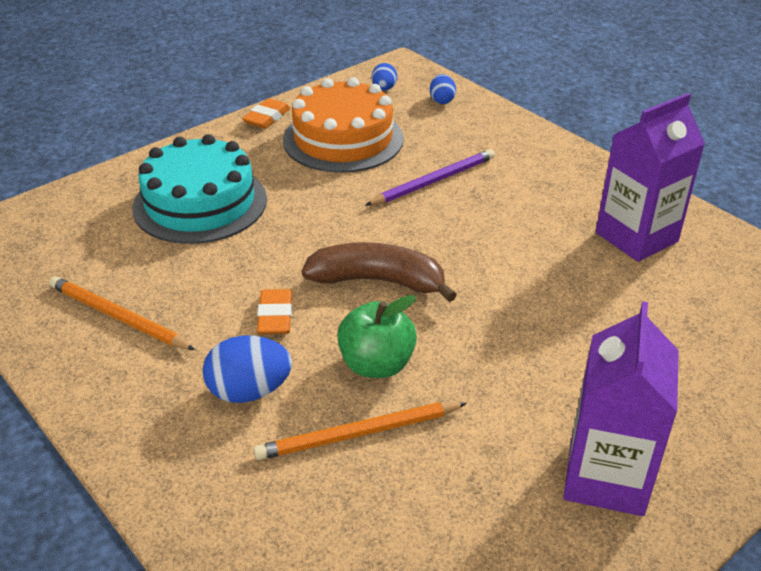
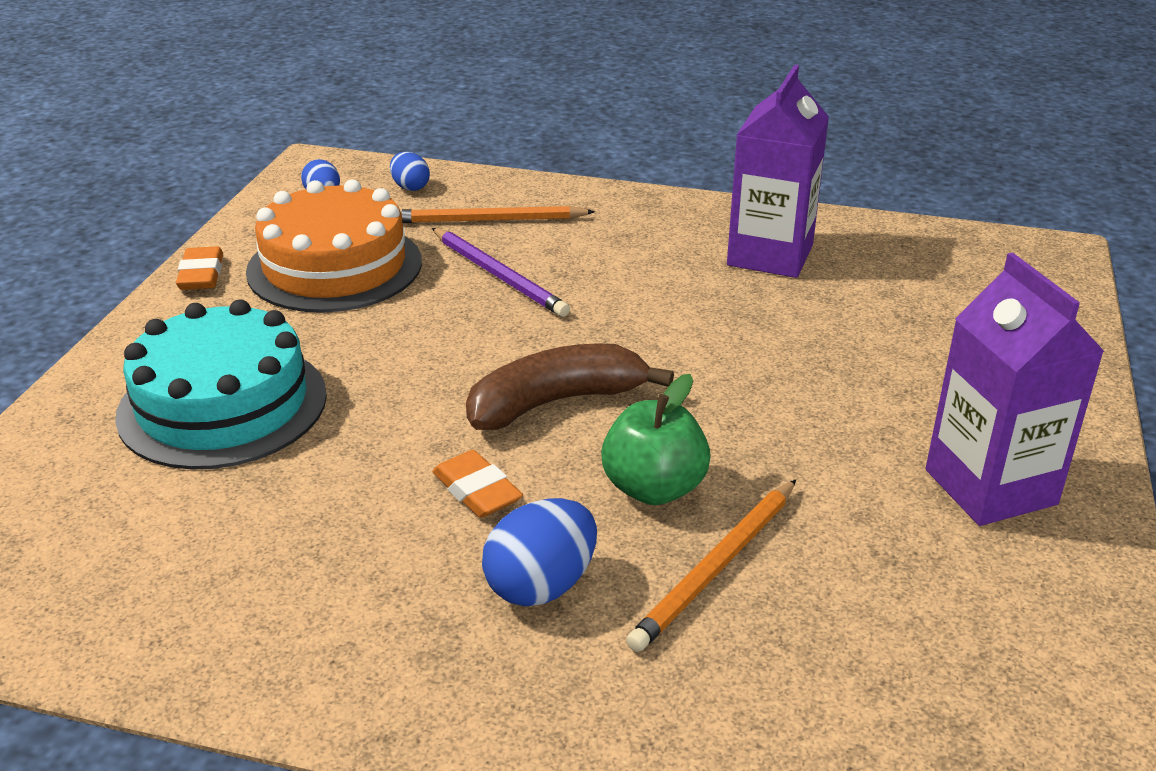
camera: 35 degrees left, 5 degrees down
orange pencil [49,276,195,350] -> orange pencil moved to [400,206,595,223]
purple pencil [365,149,495,206] -> purple pencil turned 120 degrees clockwise [432,228,570,317]

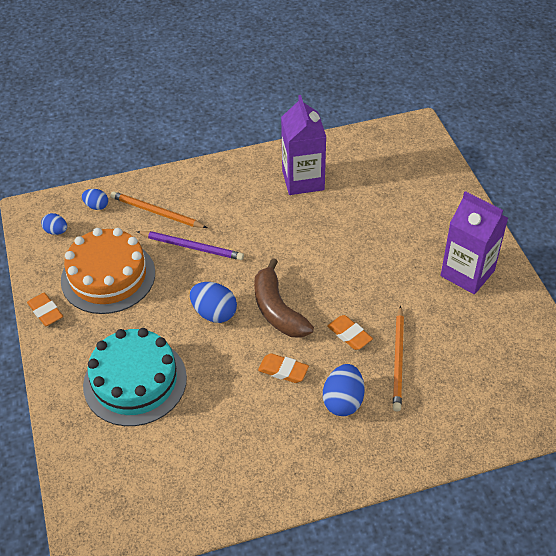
camera: 30 degrees left, 15 degrees up
orange pencil [400,206,595,223] -> orange pencil turned 60 degrees clockwise [110,191,207,228]
brown banana [466,343,674,430] -> brown banana turned 60 degrees counterclockwise [254,258,314,338]
green apple [601,374,711,505] -> orange eraser [327,315,373,350]
none -> blue egg [190,282,237,323]

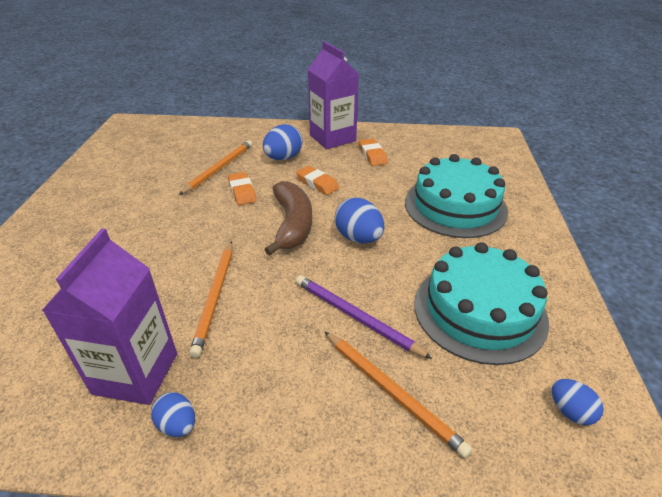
camera: 160 degrees left, 10 degrees down
orange eraser [27,293,63,326] -> orange eraser moved to [359,138,388,166]
orange cake [61,228,155,314] -> turquoise cake [414,242,549,365]
blue egg [82,189,108,210] -> blue egg moved to [151,392,195,437]
purple carton [441,191,508,294] -> purple carton moved to [308,41,359,149]
none -> orange pencil [189,241,232,358]

